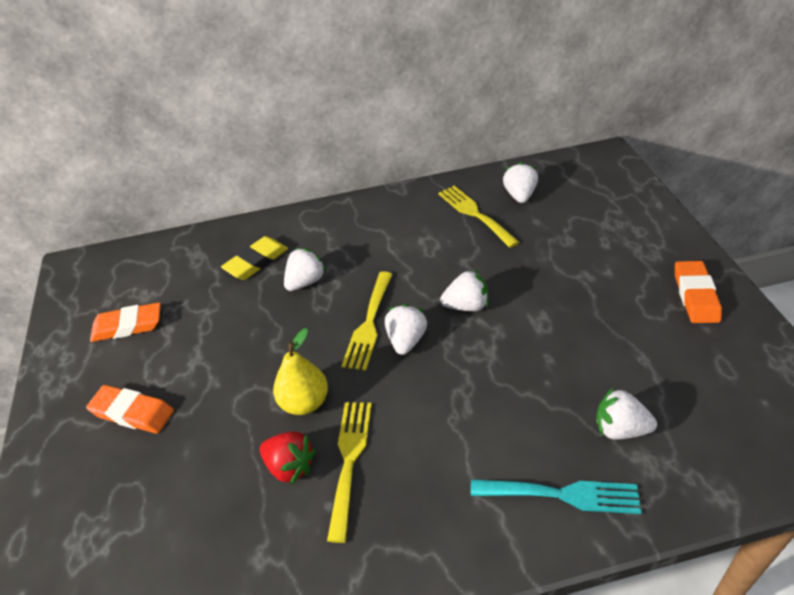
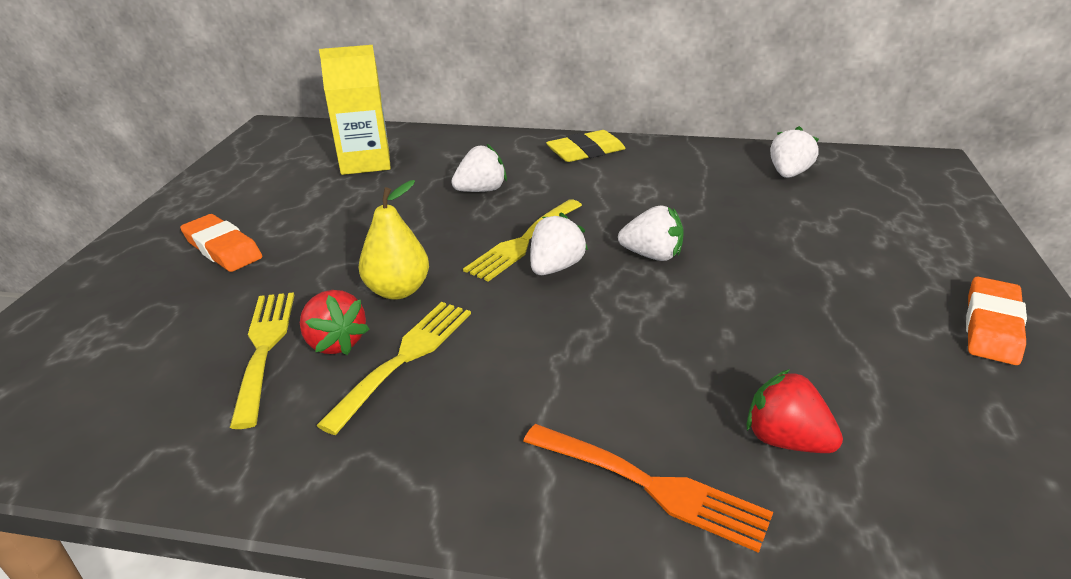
camera: 20 degrees right, 10 degrees down
orange eraser [90,302,161,342] -> none
yellow eraser [221,236,288,280] -> yellow eraser moved to [546,130,626,162]
yellow fork [438,185,519,248] -> yellow fork moved to [230,292,294,429]
turquoise fork [471,479,642,514] -> orange fork [523,424,773,553]
white strawberry [596,388,657,440] -> red strawberry [746,369,843,453]
none -> yellow carton [319,45,391,175]

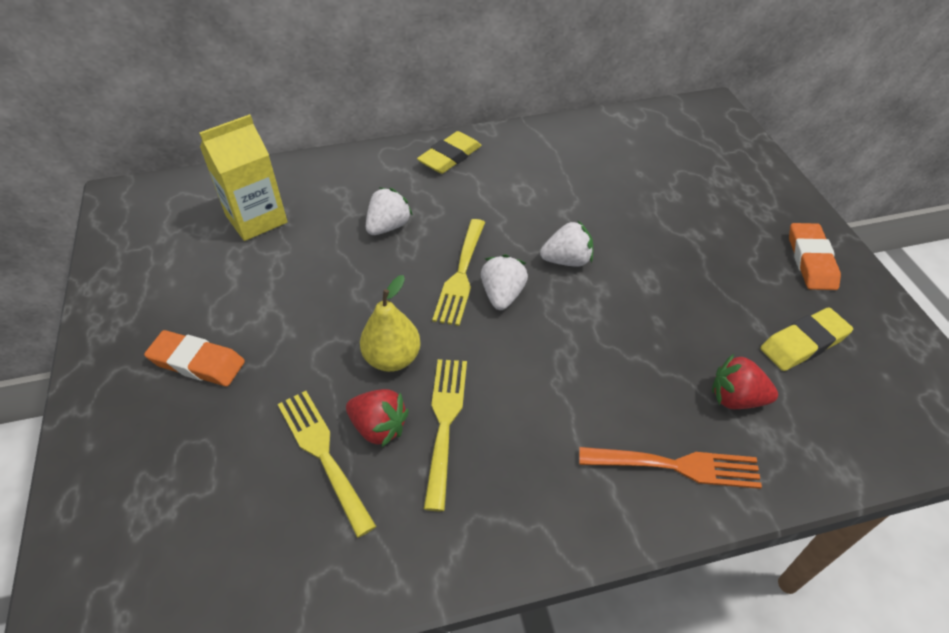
camera: 25 degrees left, 15 degrees up
white strawberry [770,126,819,178] -> none
none -> yellow eraser [760,307,853,371]

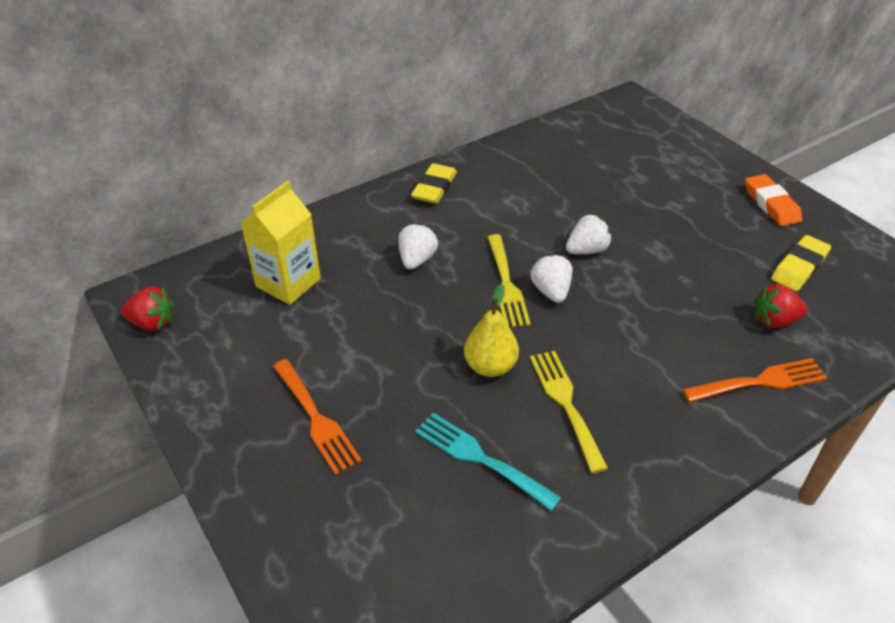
camera: 20 degrees left, 5 degrees down
orange eraser [144,330,245,386] -> orange fork [273,359,362,475]
yellow fork [278,391,377,538] -> turquoise fork [415,413,562,511]
red strawberry [346,389,409,447] -> red strawberry moved to [121,287,174,331]

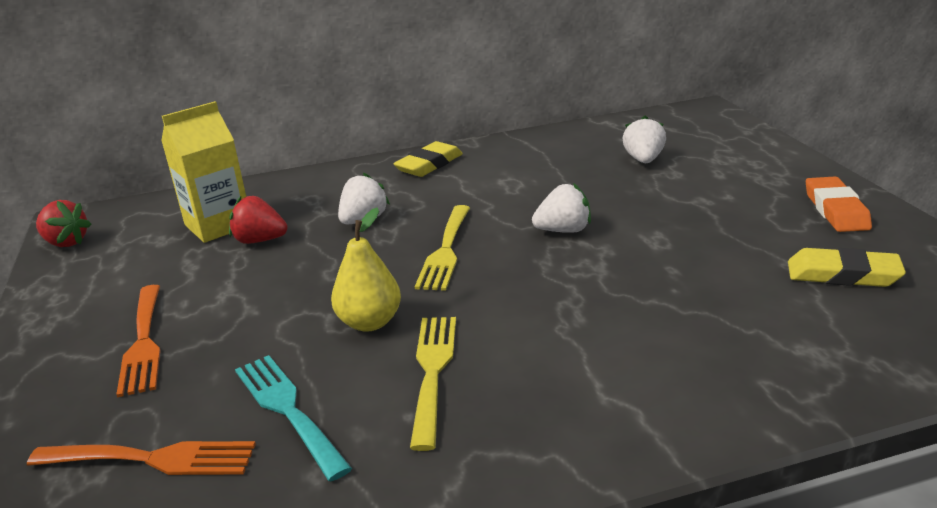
camera: 20 degrees right, 15 degrees down
white strawberry [530,253,572,303] -> white strawberry moved to [623,116,666,163]
orange fork [682,358,827,402] -> orange fork moved to [27,441,256,475]
red strawberry [754,284,807,328] -> red strawberry moved to [229,196,288,244]
yellow eraser [771,235,831,291] -> yellow eraser turned 45 degrees clockwise [788,248,906,287]

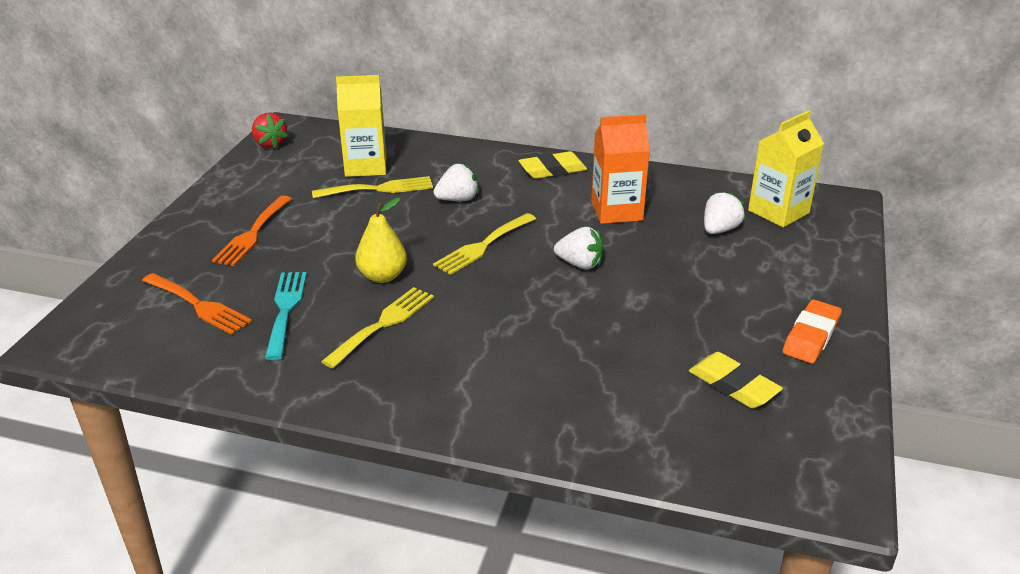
camera: 30 degrees right, 5 degrees up
red strawberry [229,196,288,244] -> yellow fork [312,176,433,198]
none -> orange carton [591,114,650,224]
none -> yellow carton [748,110,824,227]

